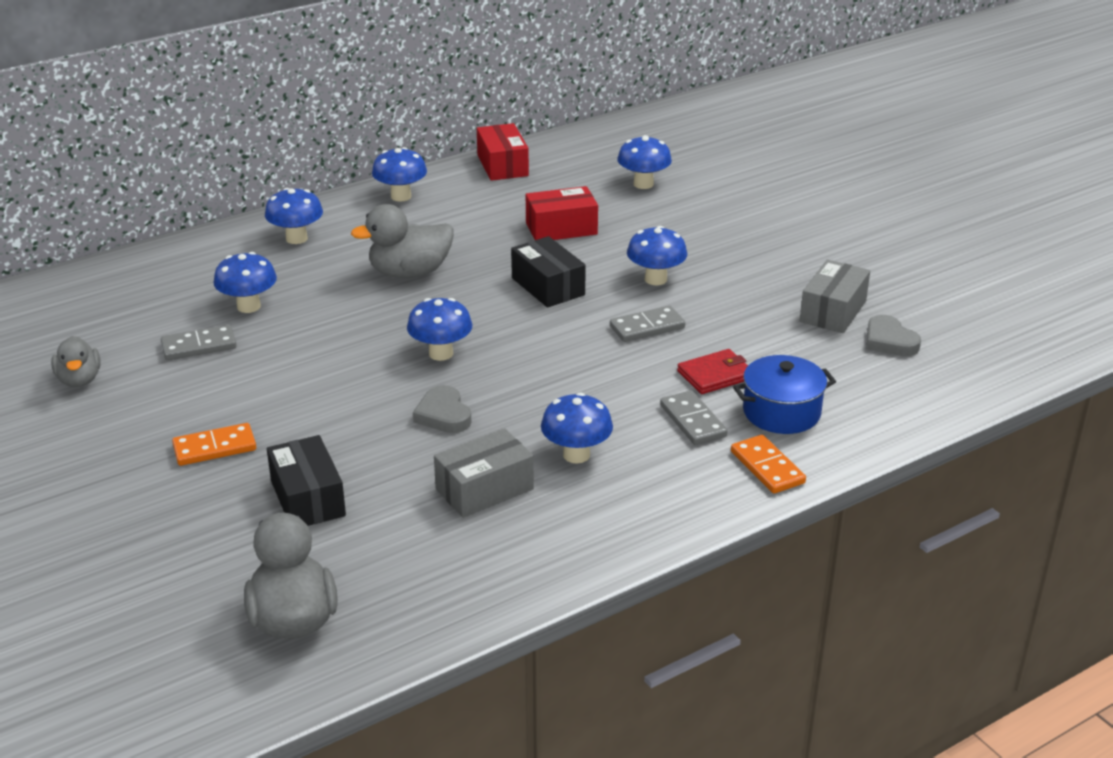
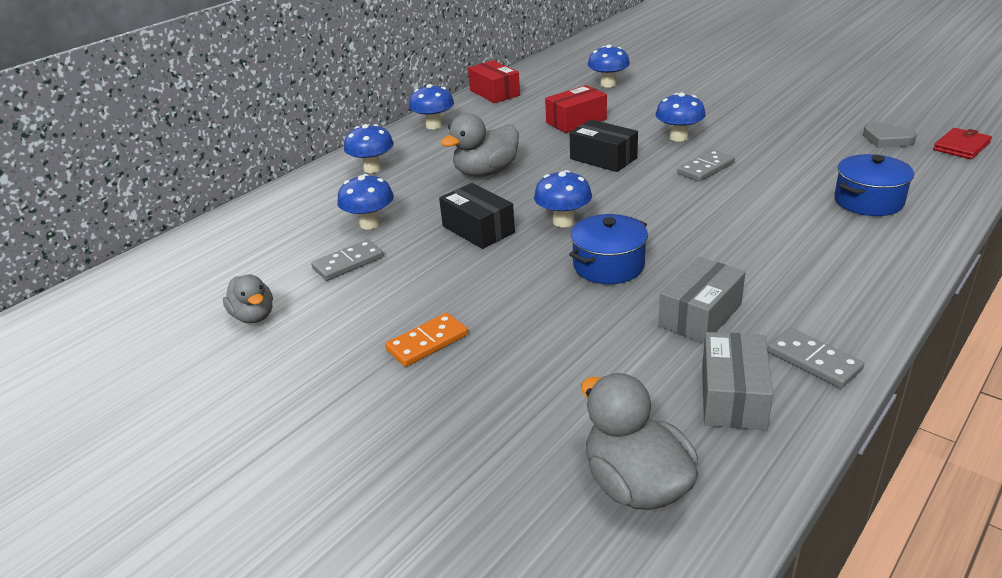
camera: 15 degrees left, 0 degrees up
black box [267,435,346,526] -> black box moved to [439,183,515,249]
grey heart [413,385,471,433] -> blue pot [569,214,648,284]
blue mushroom [541,393,613,464] -> none
grey domino [660,390,727,445] -> grey domino moved to [767,328,864,388]
red wallet [677,349,748,394] -> red wallet moved to [933,128,992,159]
orange domino [731,435,806,494] -> none
grey box [800,260,870,333] -> grey box moved to [702,332,773,430]

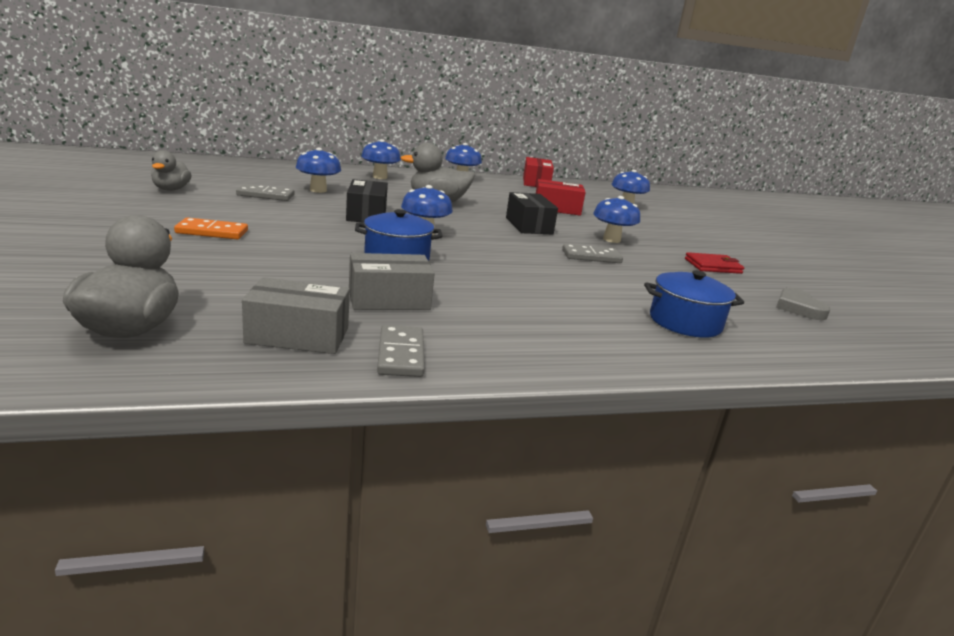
camera: 30 degrees right, 10 degrees down
grey box [702,332,773,430] -> grey box turned 45 degrees clockwise [242,277,350,354]
red wallet [933,128,992,159] -> red wallet moved to [685,252,745,274]

